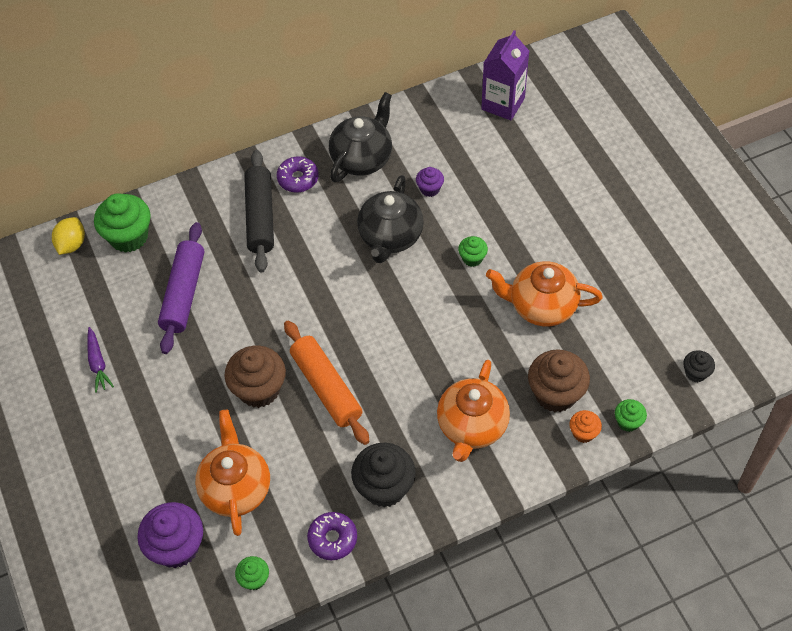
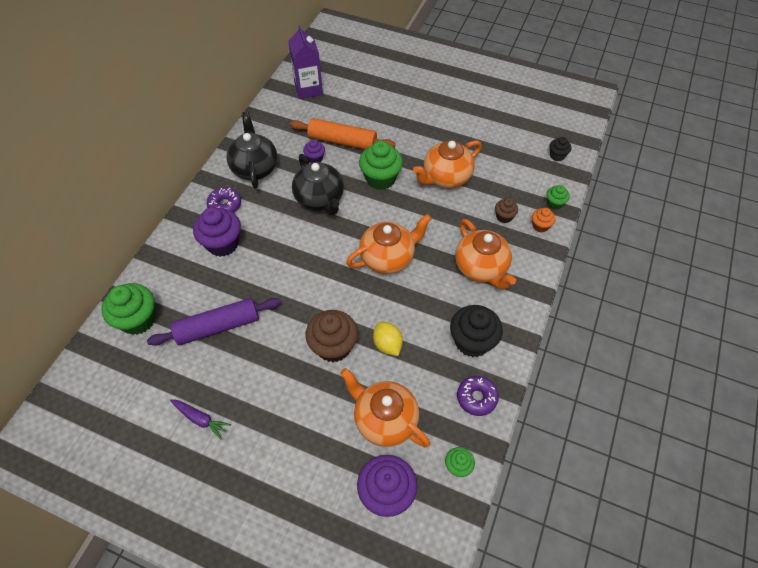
camera: 45 degrees left, 0 degrees up
yellow lemon [52,217,85,255] -> yellow lemon moved to [373,322,403,356]
purple rolling pin [158,222,204,354] -> purple rolling pin turned 75 degrees counterclockwise [147,298,281,346]
black rolling pin [244,150,274,273] -> purple cupcake [193,207,241,257]
orange rolling pin [284,320,370,445] -> orange rolling pin moved to [290,118,396,150]
green cupcake [458,236,488,267] -> green cupcake [359,141,403,190], size x1.94
brown cupcake [528,349,590,412] -> brown cupcake [495,198,518,223], size x0.52
none -> orange teapot [346,214,432,274]

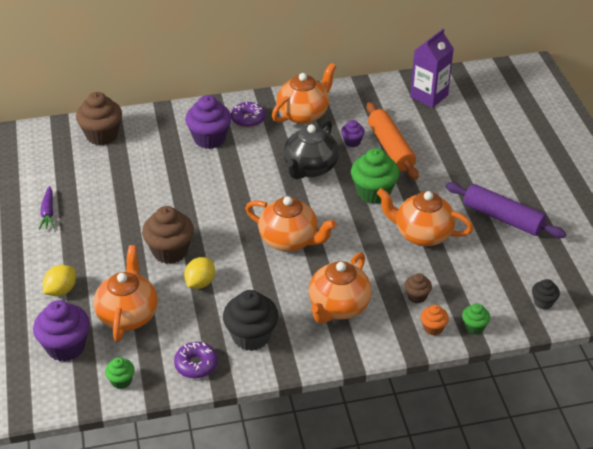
camera: 55 degrees right, 15 degrees down
green cupcake [102,283,155,335] -> brown cupcake [76,92,122,145]
purple rolling pin [147,298,281,346] -> purple rolling pin moved to [445,182,566,238]
black teapot [226,112,278,189] -> orange teapot [272,63,336,124]
none -> yellow lemon [43,265,76,296]

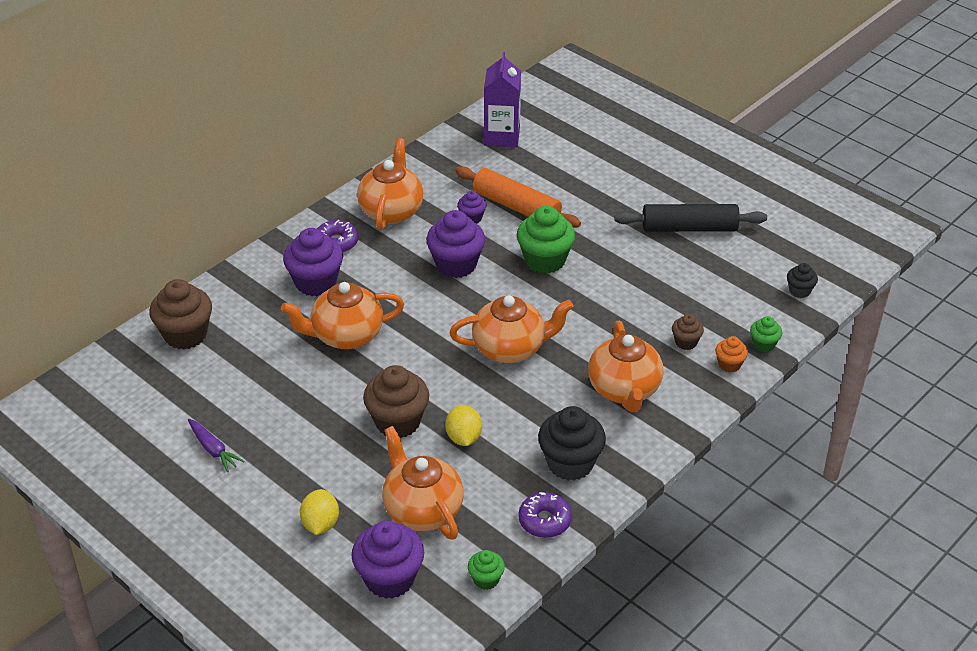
camera: 35 degrees left, 0 degrees up
black teapot [284,120,339,179] -> purple cupcake [426,210,485,278]
orange teapot [377,188,473,246] -> orange teapot moved to [281,282,404,349]
purple rolling pin [445,182,566,238] -> black rolling pin [615,204,767,232]

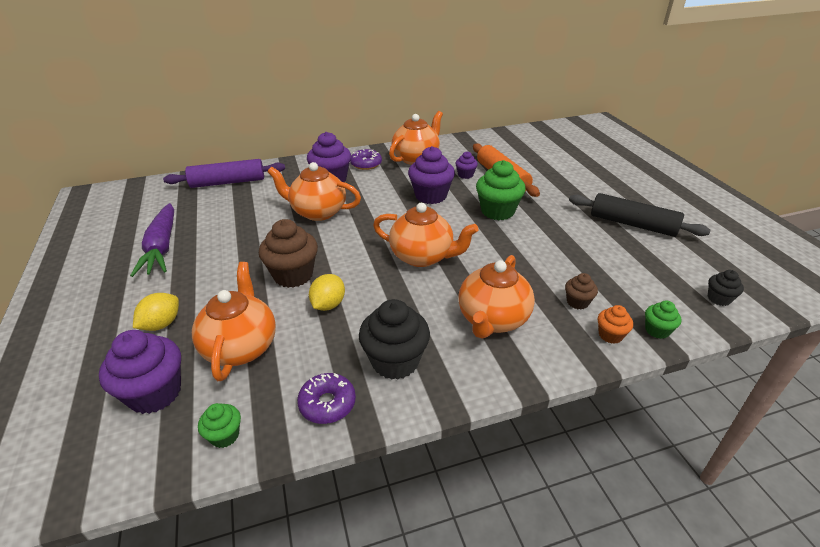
camera: 30 degrees right, 5 degrees down
brown cupcake [149,279,212,350] -> purple rolling pin [163,159,285,188]
purple carrot [188,419,245,472] -> purple carrot [130,203,174,277], size x1.85
purple carton [484,52,521,147] -> none

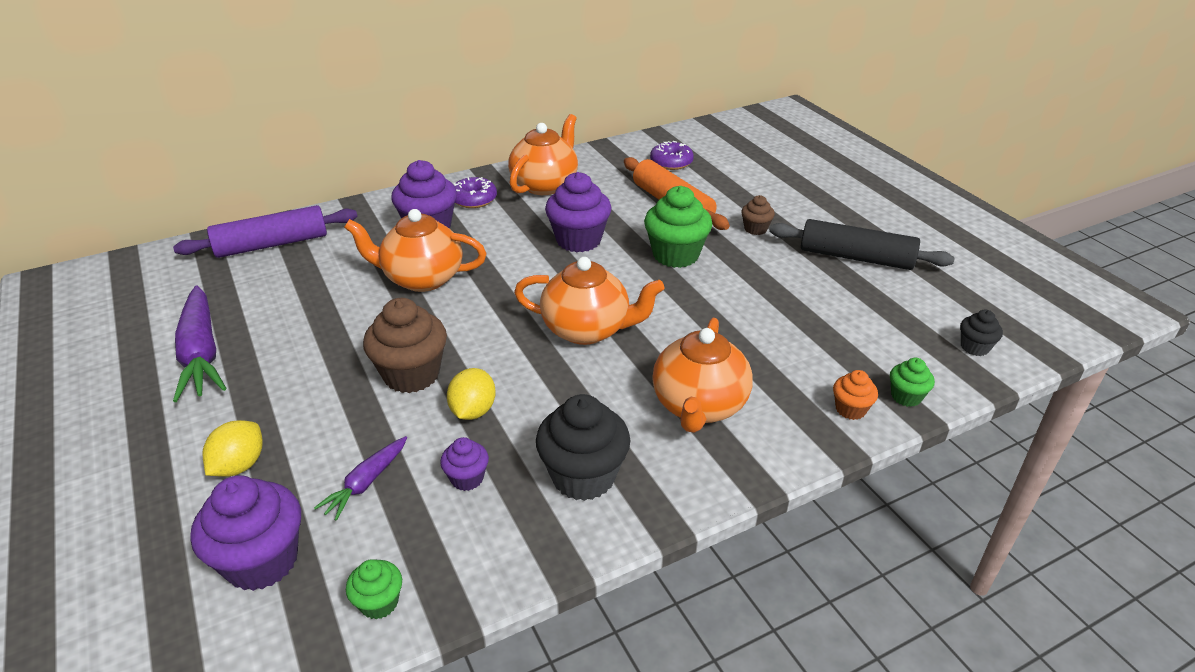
camera: 10 degrees left, 0 degrees up
orange teapot [192,262,276,381] -> purple carrot [314,436,407,521]
purple donut [297,373,356,424] -> purple donut moved to [650,141,694,170]
purple cupcake [455,151,478,179] -> purple cupcake moved to [440,437,489,491]
brown cupcake [565,273,598,310] -> brown cupcake moved to [741,195,775,235]

